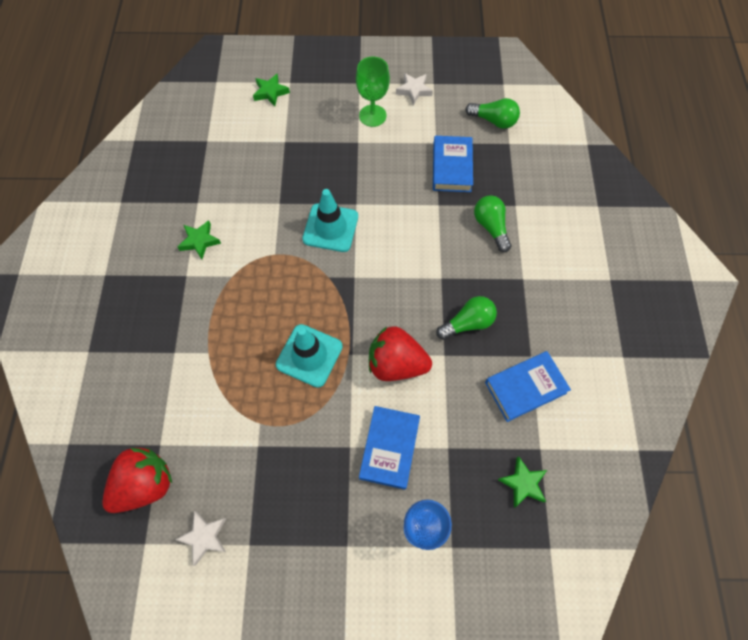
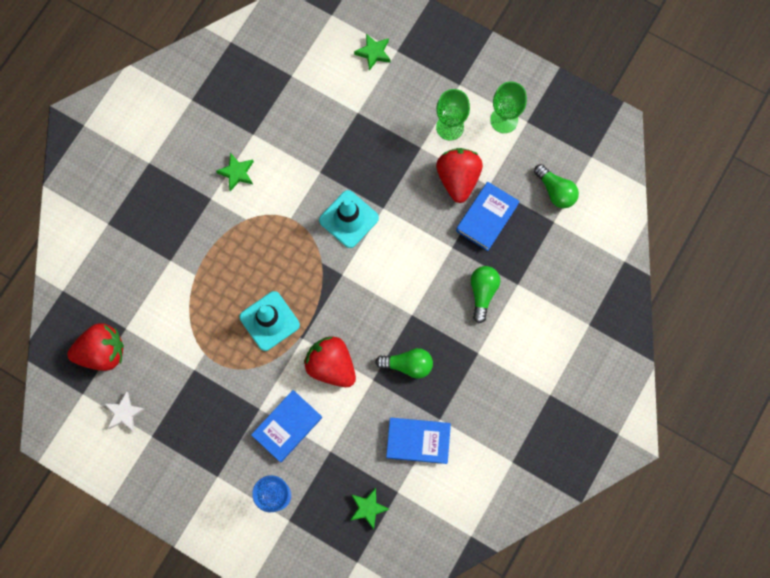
camera: 30 degrees right, 10 degrees up
white star [396,73,433,105] -> green goblet [490,81,527,133]
none -> red strawberry [436,148,483,203]

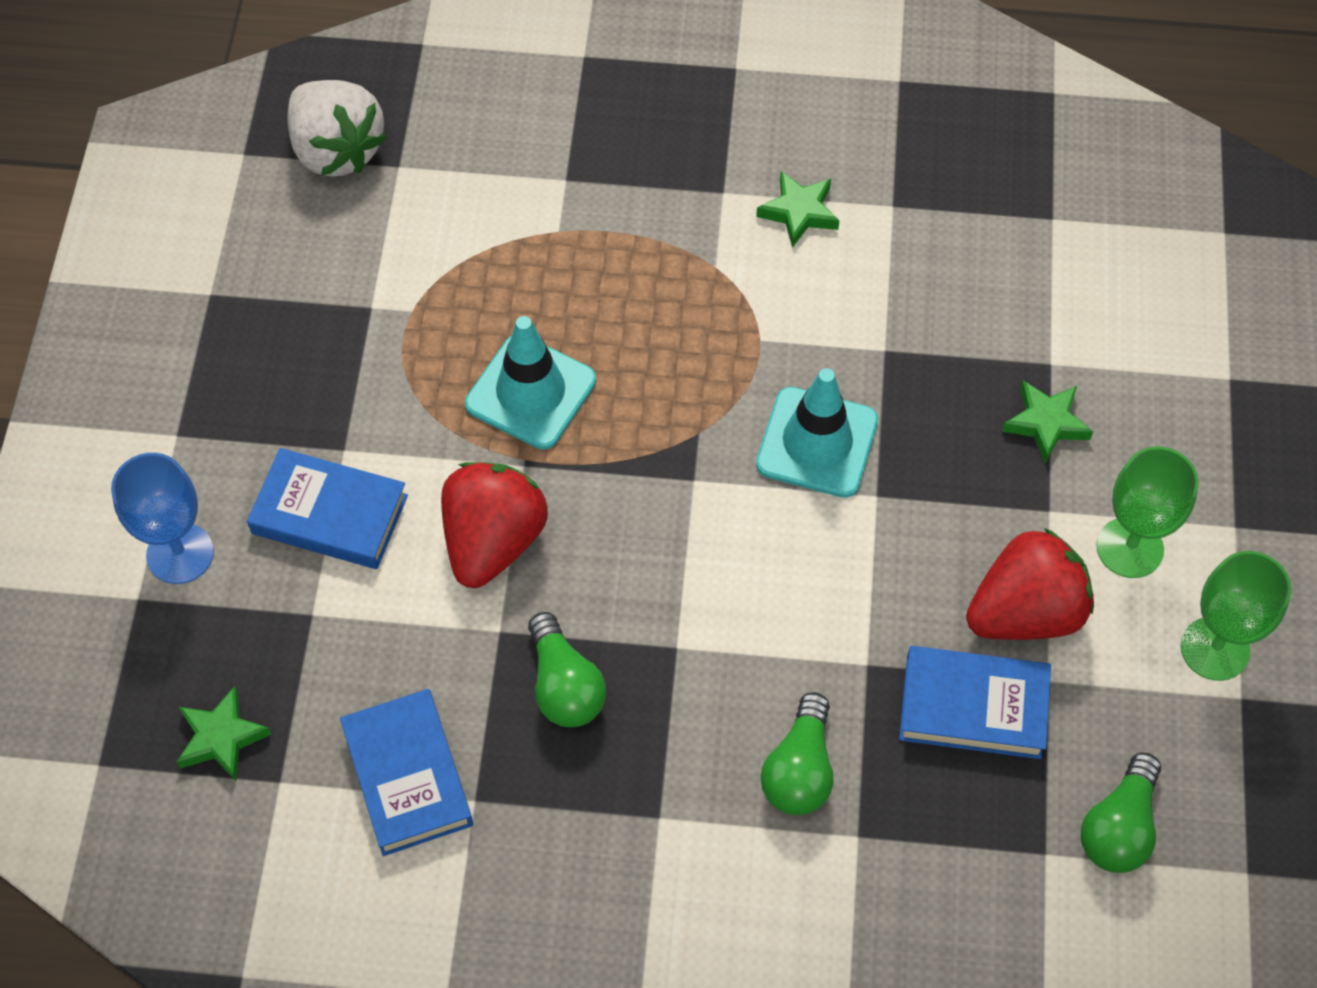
camera: 65 degrees right, 15 degrees down
red strawberry [67,323,124,371] -> white strawberry [287,80,387,177]
white star [105,391,145,432] -> none
green star [354,33,391,71] -> green star moved to [1002,381,1093,463]
green light bulb [471,266,500,323] -> green light bulb turned 120 degrees clockwise [761,692,833,815]

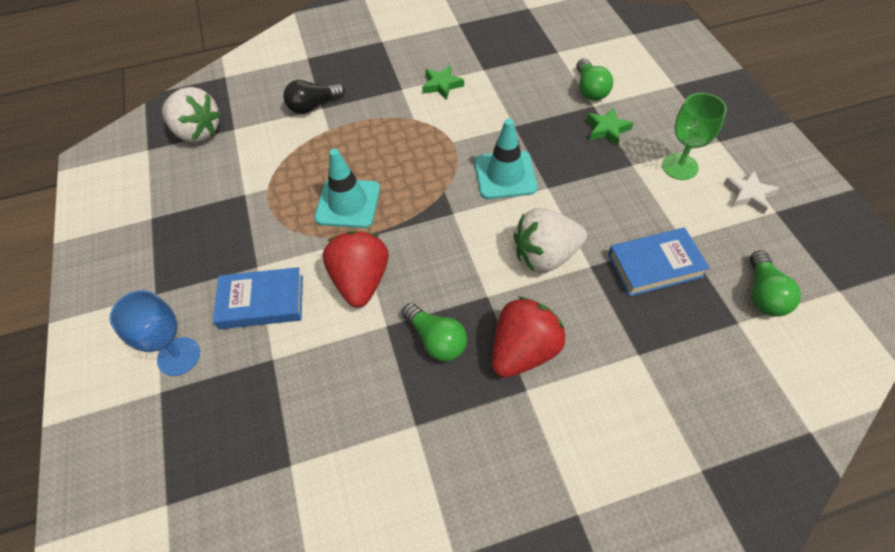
camera: 20 degrees left, 5 degrees down
green star [177,686,272,781] -> none
blue book [340,689,473,856] -> none
green light bulb [761,692,833,815] -> green light bulb moved to [576,58,613,101]
red strawberry [966,528,1094,640] -> red strawberry moved to [492,297,565,378]
green goblet [1181,551,1291,681] -> white star [724,170,779,214]
none -> black light bulb [283,80,345,114]
none -> white strawberry [513,208,587,273]

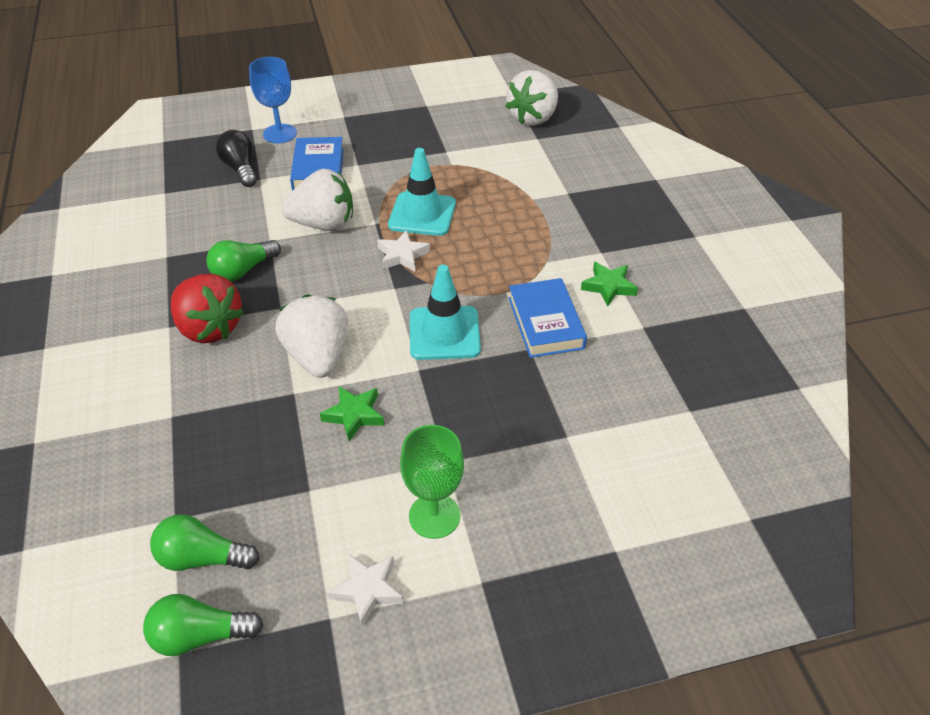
camera: 90 degrees right, 10 degrees down
black light bulb [283,80,345,114] -> black light bulb moved to [216,130,257,187]
red strawberry [323,231,389,308] -> white strawberry [281,169,353,231]
green light bulb [576,58,613,101] -> green light bulb moved to [143,594,263,656]
green star [587,107,633,146] -> green star moved to [320,386,384,441]
blue book [608,227,710,296] -> blue book moved to [509,278,587,358]
none -> white star [377,230,430,271]

